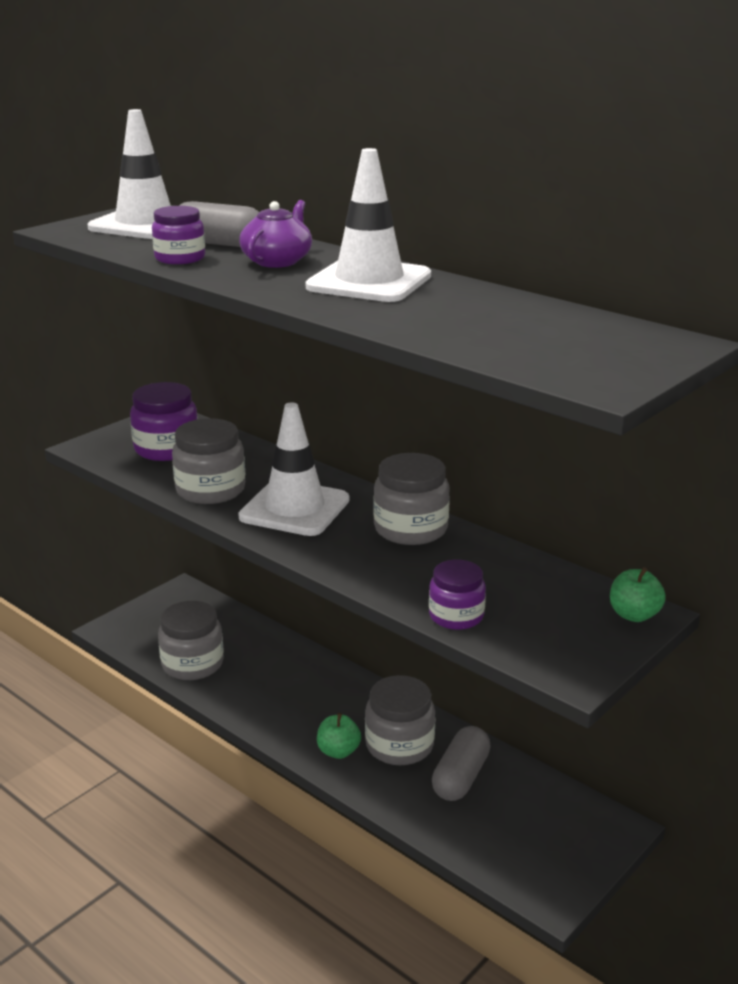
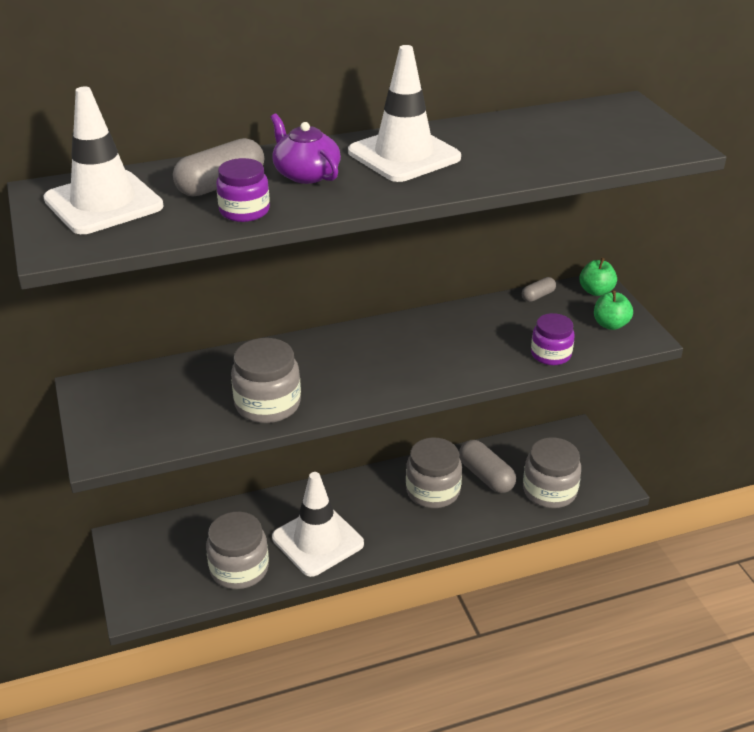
camera: 60 degrees left, 10 degrees up
purple jar [130,382,198,461] -> none
white traffic cone [238,402,349,536] -> white traffic cone moved to [272,472,364,577]
green apple [317,713,361,759] -> green apple moved to [594,290,633,330]
grey jar [373,453,450,545] -> grey jar moved to [523,437,581,508]
none -> grey capsule [522,277,556,302]

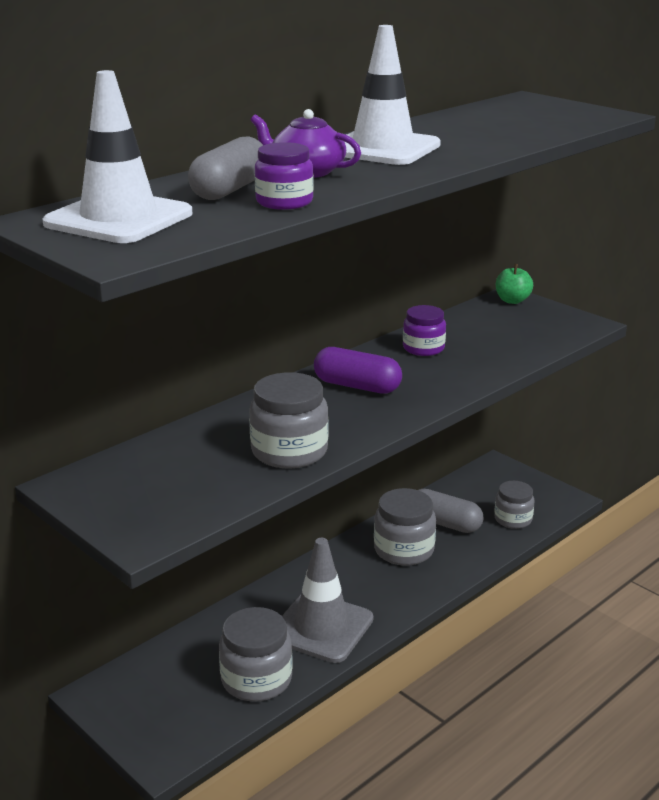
camera: 25 degrees left, 10 degrees down
white traffic cone [272,472,364,577] -> grey traffic cone [282,538,373,663]
grey capsule [522,277,556,302] -> none
grey jar [523,437,581,508] -> grey jar [494,481,534,529], size x0.66
purple jar [531,313,575,365] -> purple jar moved to [403,305,446,356]
green apple [594,290,633,330] -> none
none -> purple capsule [314,347,402,394]

